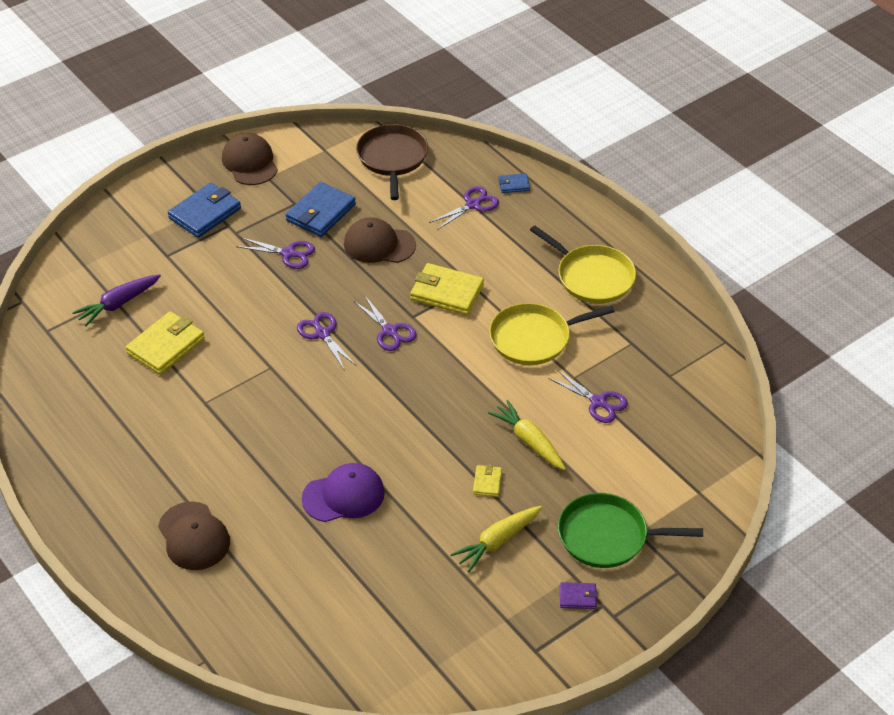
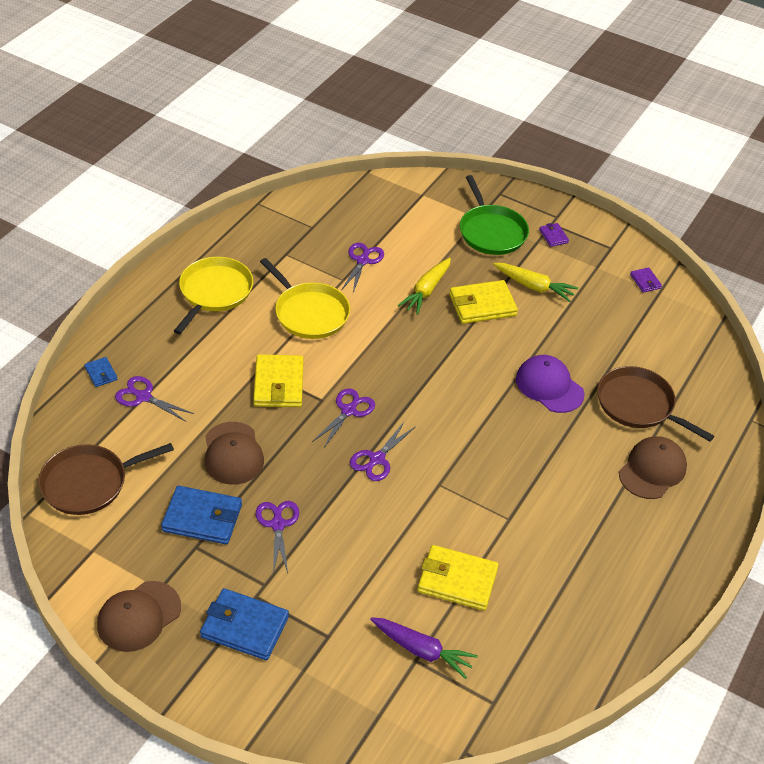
camera: 115 degrees left, 0 degrees up
yellow wallet [473,464,502,497] -> yellow wallet [449,280,518,324], size x2.02
none -> brown pan [597,366,714,441]
none -> purple wallet [630,267,662,293]

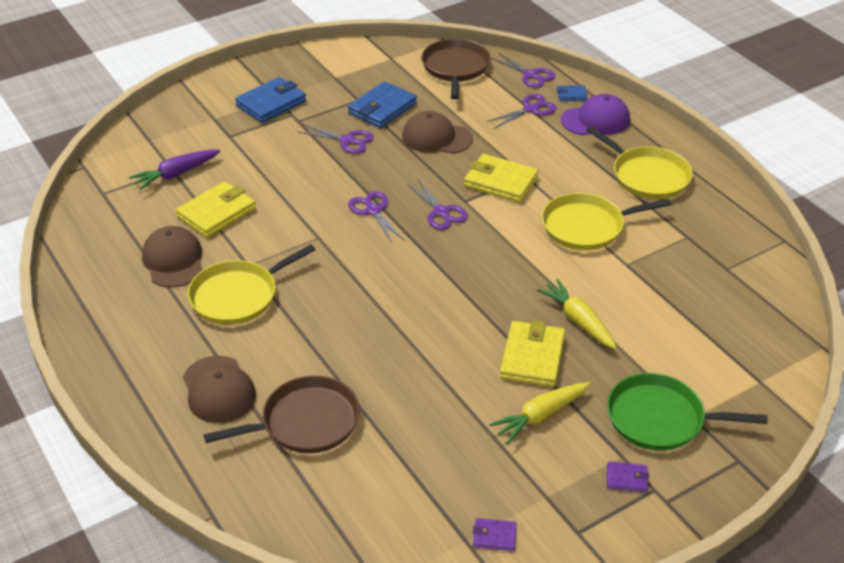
camera: 120 degrees right, 5 degrees down
brown cap [97,581,181,652] -> brown cap moved to [142,226,203,288]
purple scissors [342,243,384,293] -> purple scissors moved to [491,53,556,88]
purple cap [516,355,585,413] -> purple cap moved to [561,94,630,135]
none -> yellow pan [188,244,316,325]

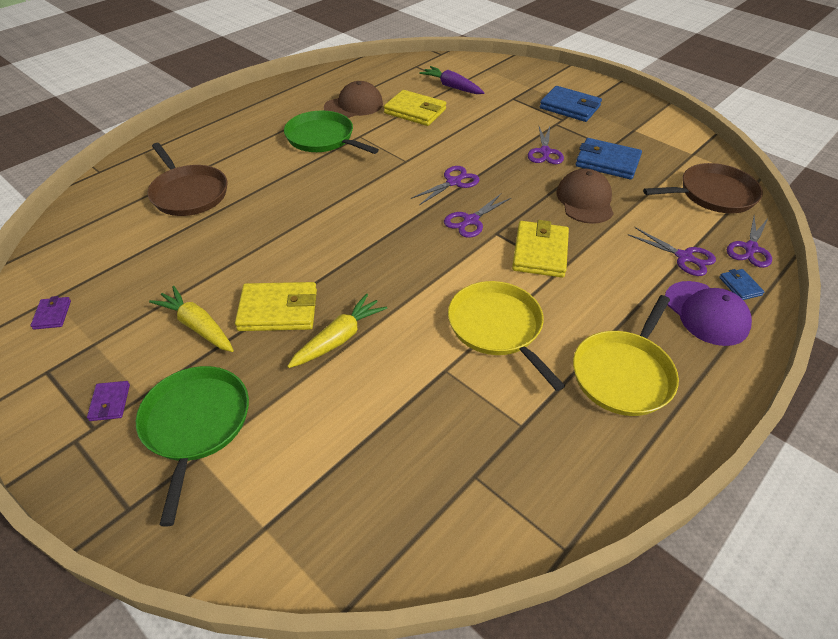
camera: 75 degrees right, 5 degrees up
brown cap [183,356,256,423] -> none
yellow pan [188,244,316,325] -> green pan [284,111,379,154]

